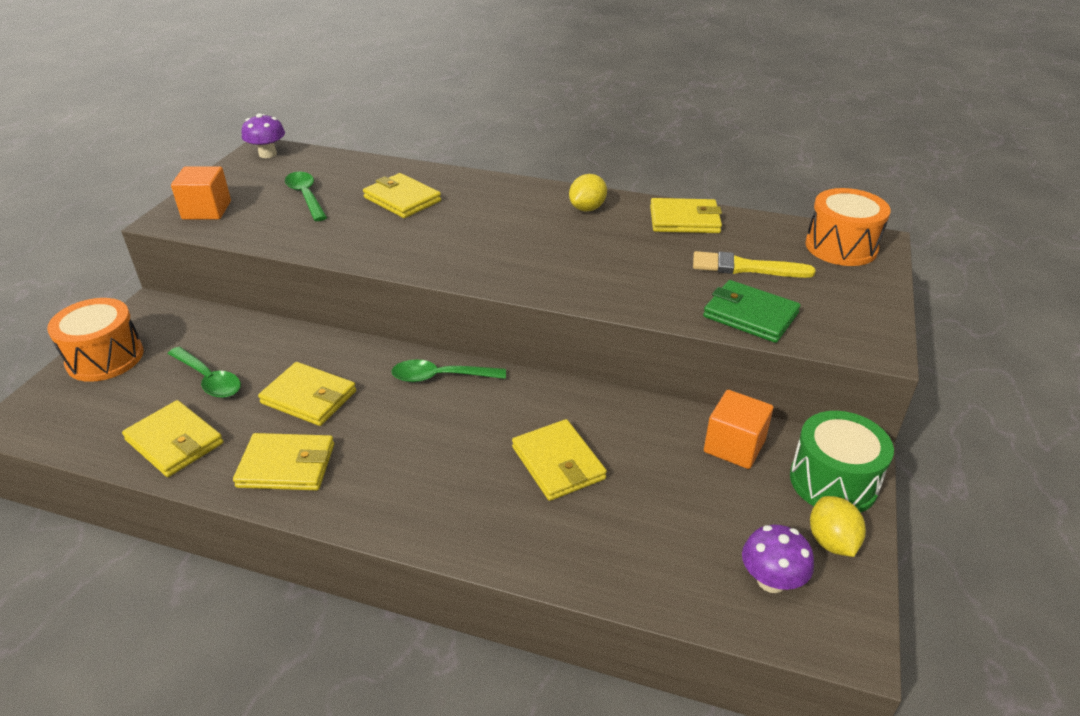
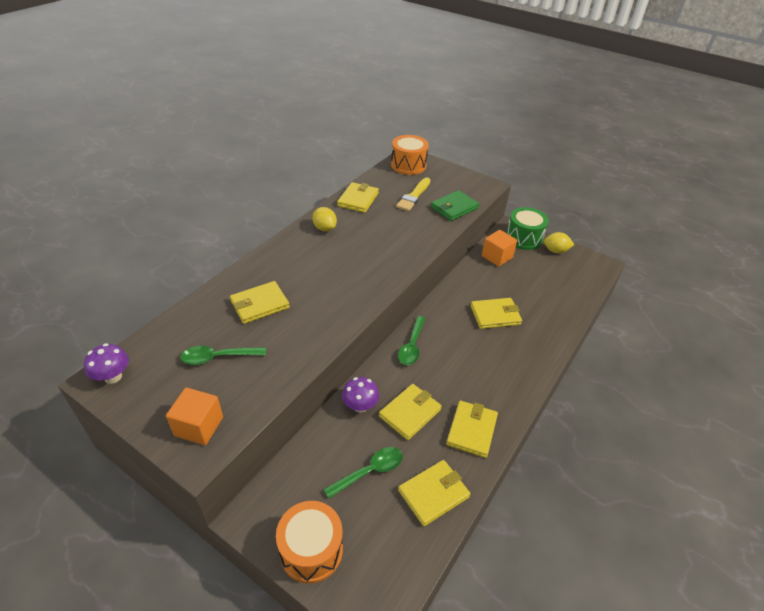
camera: 75 degrees left, 5 degrees up
purple mushroom [742,524,814,593] -> purple mushroom moved to [342,377,379,413]

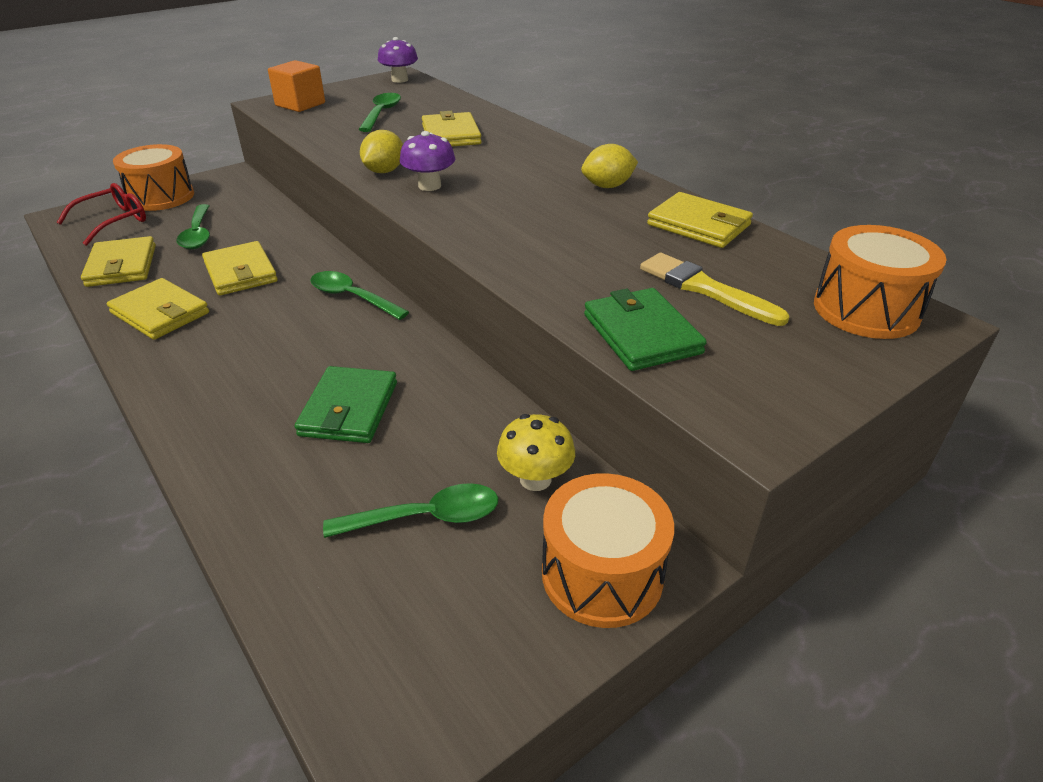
camera: 110 degrees right, 5 degrees down
purple mushroom [342,377,379,413] -> purple mushroom moved to [400,131,455,191]
yellow wallet [471,298,522,329] -> green wallet [295,366,397,443]
orange cube [482,230,517,267] -> yellow mushroom [497,414,575,491]
green drum [506,207,549,250] -> orange drum [542,473,674,628]
yellow lemon [544,232,574,253] -> yellow lemon moved to [360,130,403,173]
none -> red glasses [56,183,146,246]
none -> green spoon [323,483,498,538]

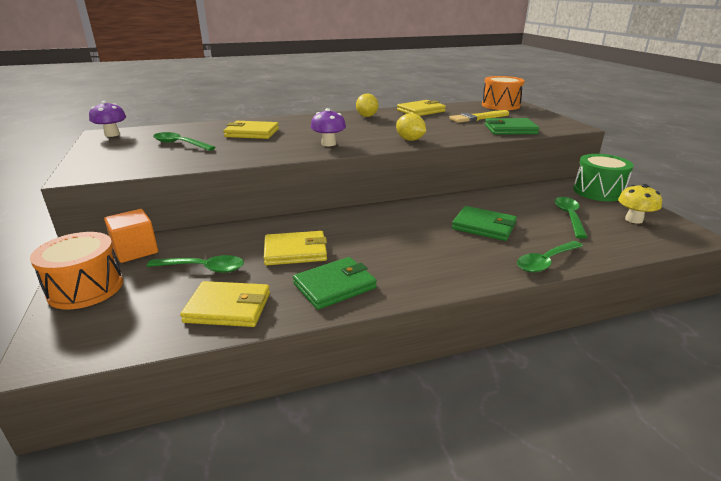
camera: 70 degrees left, 10 degrees down
red glasses [56,183,146,246] -> none
yellow wallet [107,278,209,340] -> green wallet [293,257,377,310]
orange cube [268,60,325,112] -> orange cube moved to [104,209,158,263]
green spoon [310,271,409,320] -> green spoon moved to [517,241,583,273]
yellow lemon [360,130,403,173] -> yellow lemon moved to [396,113,426,141]
yellow mushroom [497,414,575,491] -> yellow mushroom moved to [618,184,662,224]
orange drum [542,473,674,628] -> green drum [573,154,634,202]

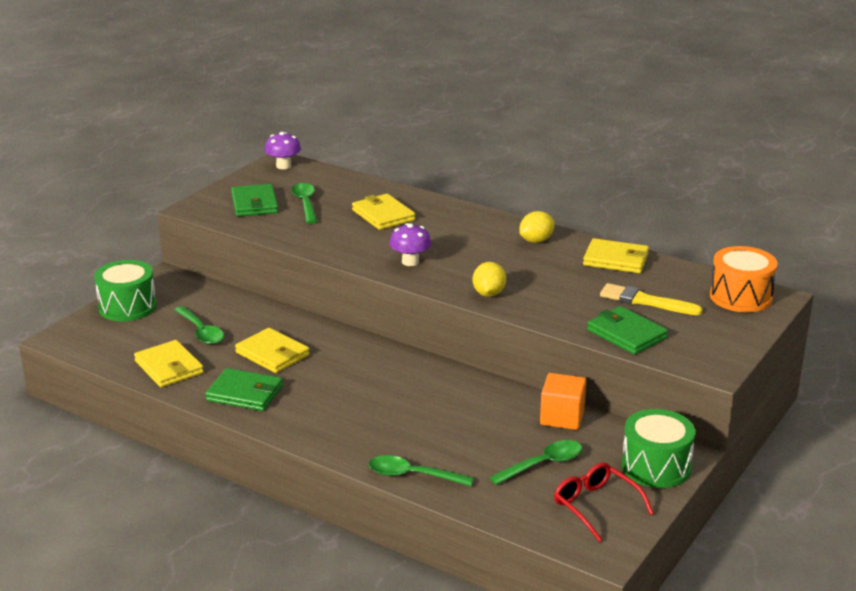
camera: 50 degrees right, 0 degrees up
orange drum [30,232,123,310] -> green drum [94,260,157,321]
orange cube [104,209,158,263] -> orange cube moved to [540,373,587,430]
green wallet [452,206,517,241] -> green wallet moved to [231,184,278,216]
yellow mushroom [618,184,662,224] -> red glasses [554,463,654,542]

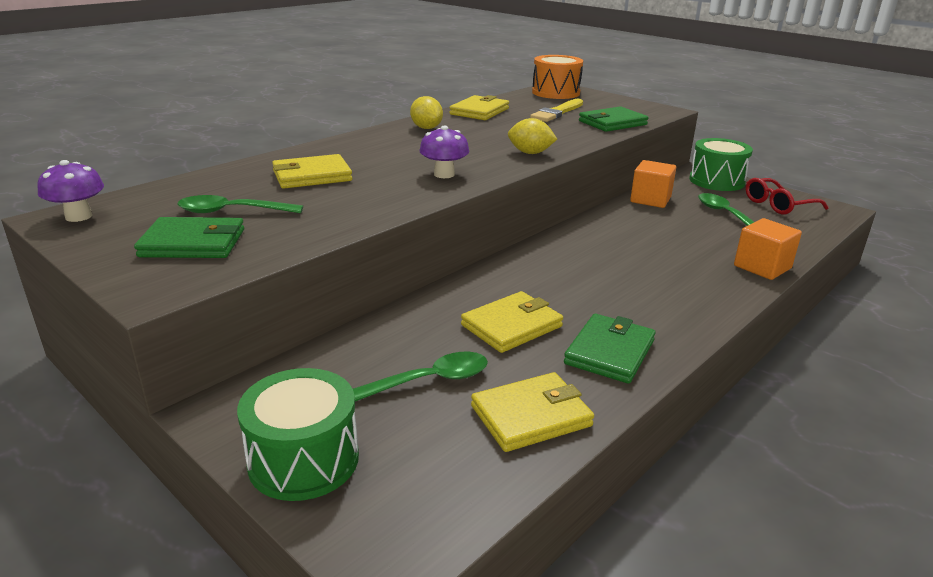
camera: 80 degrees left, 0 degrees up
green spoon [369,455,474,486] -> orange cube [734,218,802,280]

